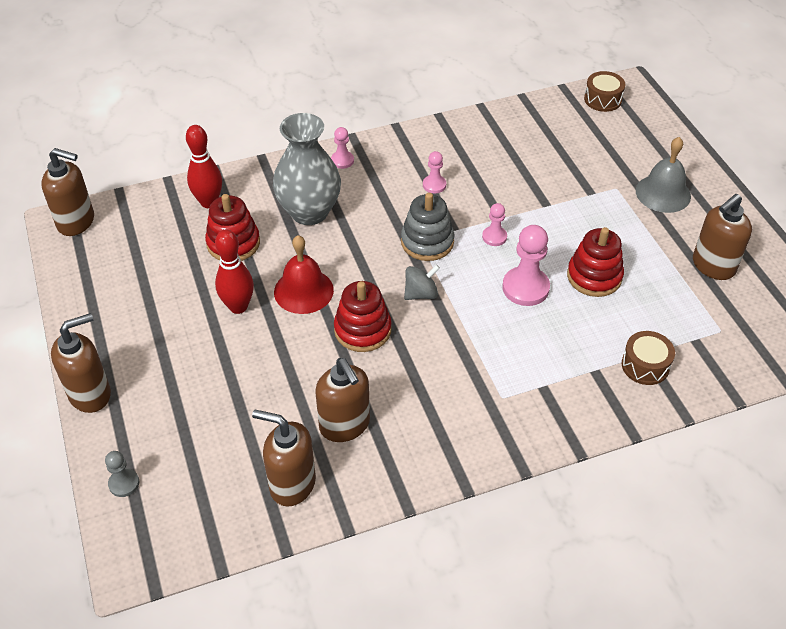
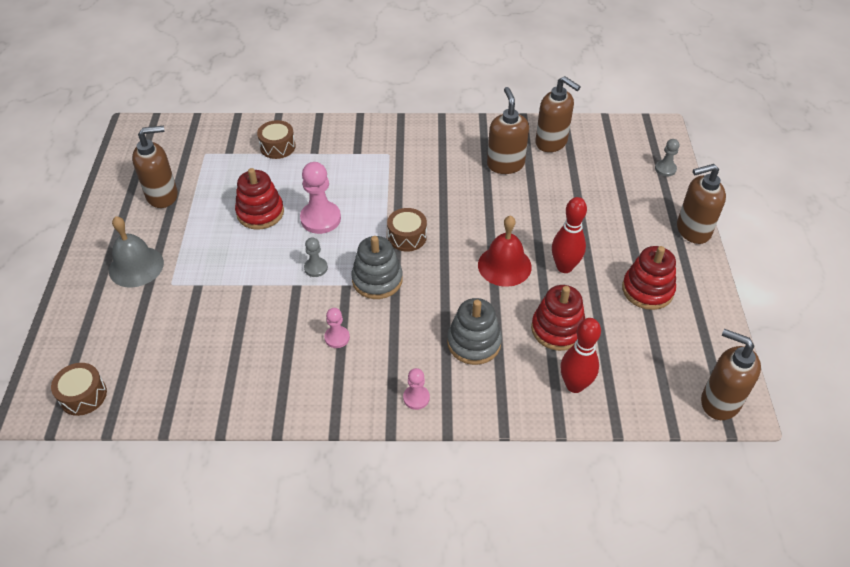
camera: 160 degrees left, 0 degrees up
grey vase [273,113,341,225] -> grey stacking toy [447,298,502,365]
red stacking toy [334,281,392,352] -> red stacking toy moved to [622,246,676,310]
grey spinning top [404,265,440,300] -> brown drum [387,208,427,252]
pink pawn [482,203,507,246] -> grey pawn [304,237,328,277]

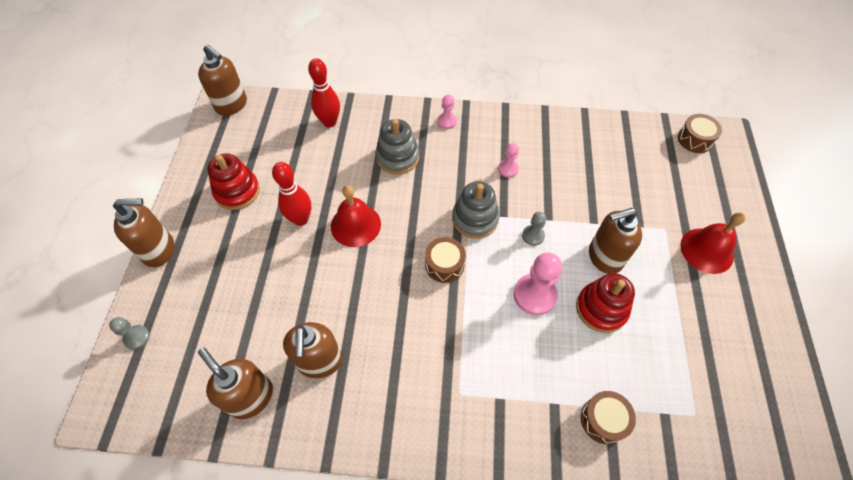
camera: 175 degrees left, 10 degrees up
grey bell [109,216,164,287] -> red bell [680,212,746,274]
brown soap dispenser [132,126,178,208] -> brown soap dispenser moved to [589,208,642,274]
red stacking toy [531,285,585,351] -> none

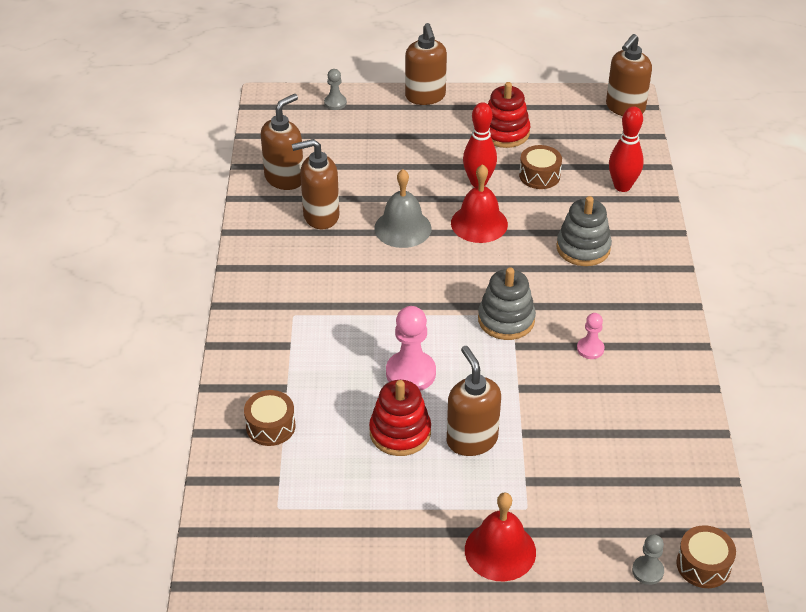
camera: 85 degrees right, 15 degrees down
brown drum [425,237,466,283] -> brown drum moved to [519,145,562,189]
pink pawn [437,95,457,129] -> none
grey pawn [522,212,546,246] -> grey pawn moved to [632,535,664,585]
none -> grey bell [374,169,431,248]

